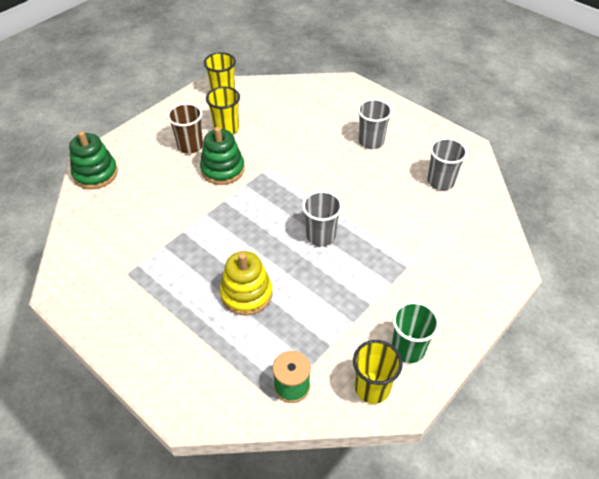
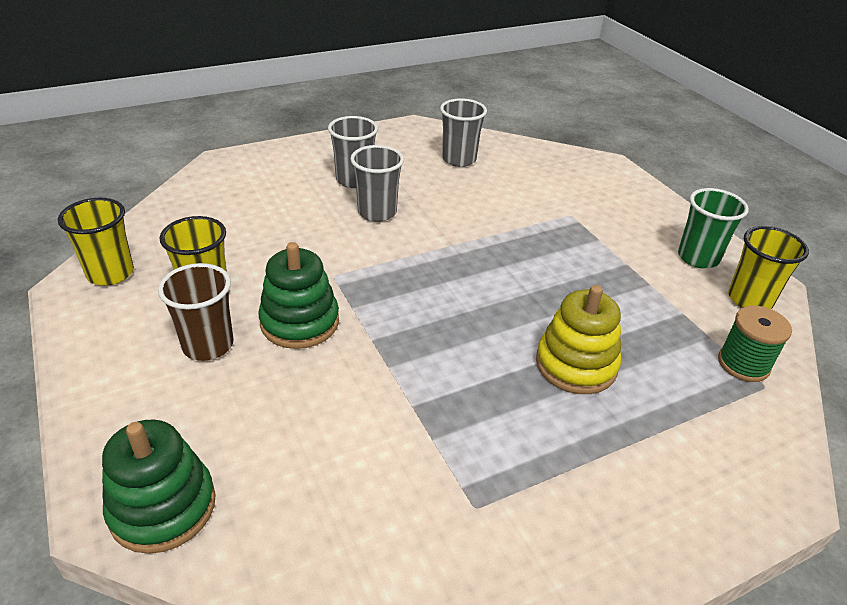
camera: 70 degrees left, 10 degrees down
grey cup [302,191,342,246] -> grey cup moved to [350,145,404,222]

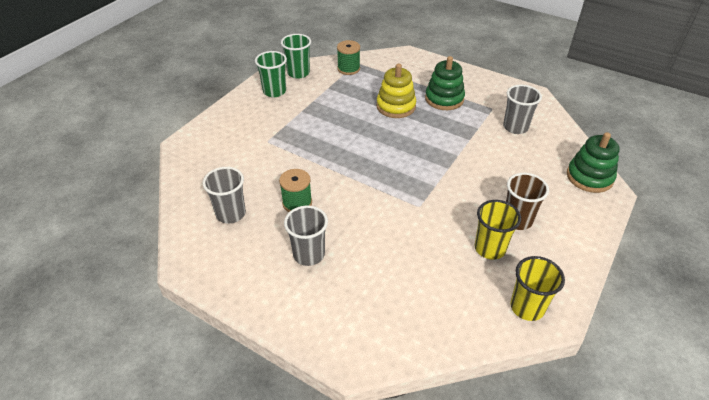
camera: 120 degrees left, 5 degrees up
green stacking toy [258,242,339,349] -> green stacking toy moved to [425,56,465,110]
grey cup [350,145,404,222] -> grey cup moved to [503,85,542,134]
yellow cup [728,226,809,309] -> green cup [281,34,311,79]
none -> green spool [279,169,312,212]

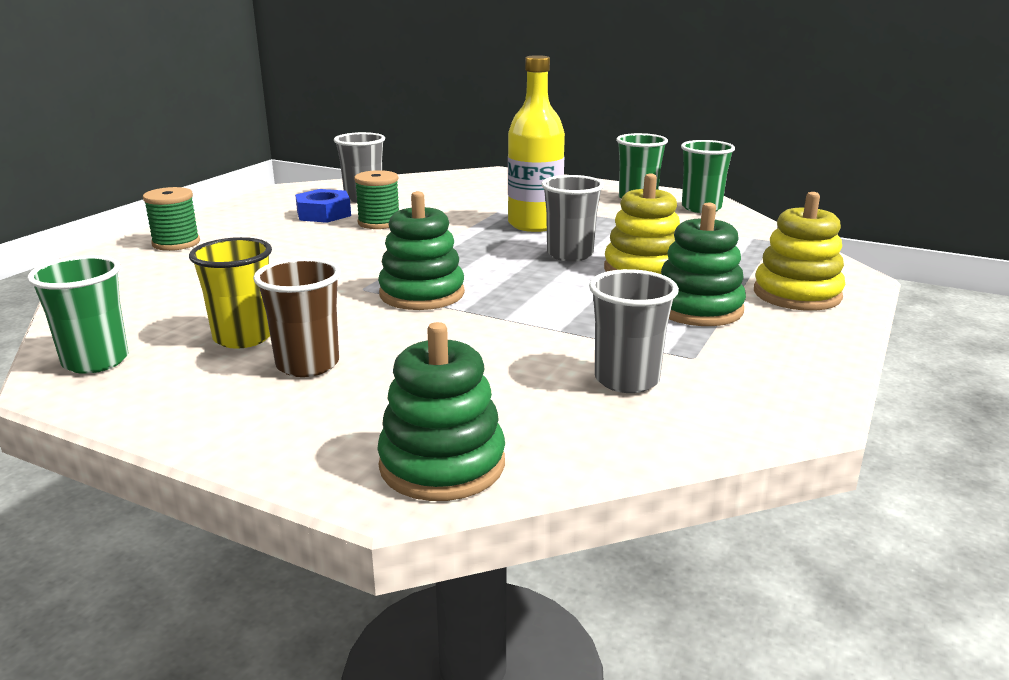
camera: 85 degrees right, 20 degrees down
grey cup [284,205,328,266] -> grey cup moved to [541,175,604,262]
green spool [337,40,360,75] -> green spool moved to [143,187,200,251]
yellow cup [510,256,565,321] -> green cup [27,255,128,374]
none -> blue nut [295,189,351,223]
none -> green stacking toy [378,191,465,310]
none -> yellow bottle [508,55,565,232]
none -> yellow stacking toy [754,192,845,311]

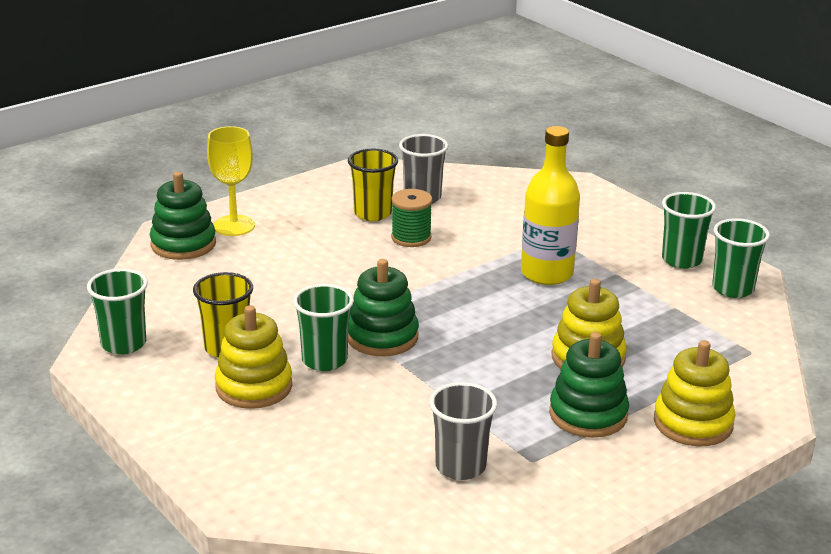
camera: 25 degrees right, 5 degrees up
green spool [143,187,200,251] -> yellow goblet [207,126,255,236]
brown cup [253,258,341,377] -> yellow stacking toy [215,305,292,409]
blue nut [295,189,351,223] -> yellow cup [348,149,398,221]
green stacking toy [377,322,505,501] -> green stacking toy moved to [150,172,216,260]
grey cup [541,175,604,262] -> none
none -> green cup [293,284,354,371]

